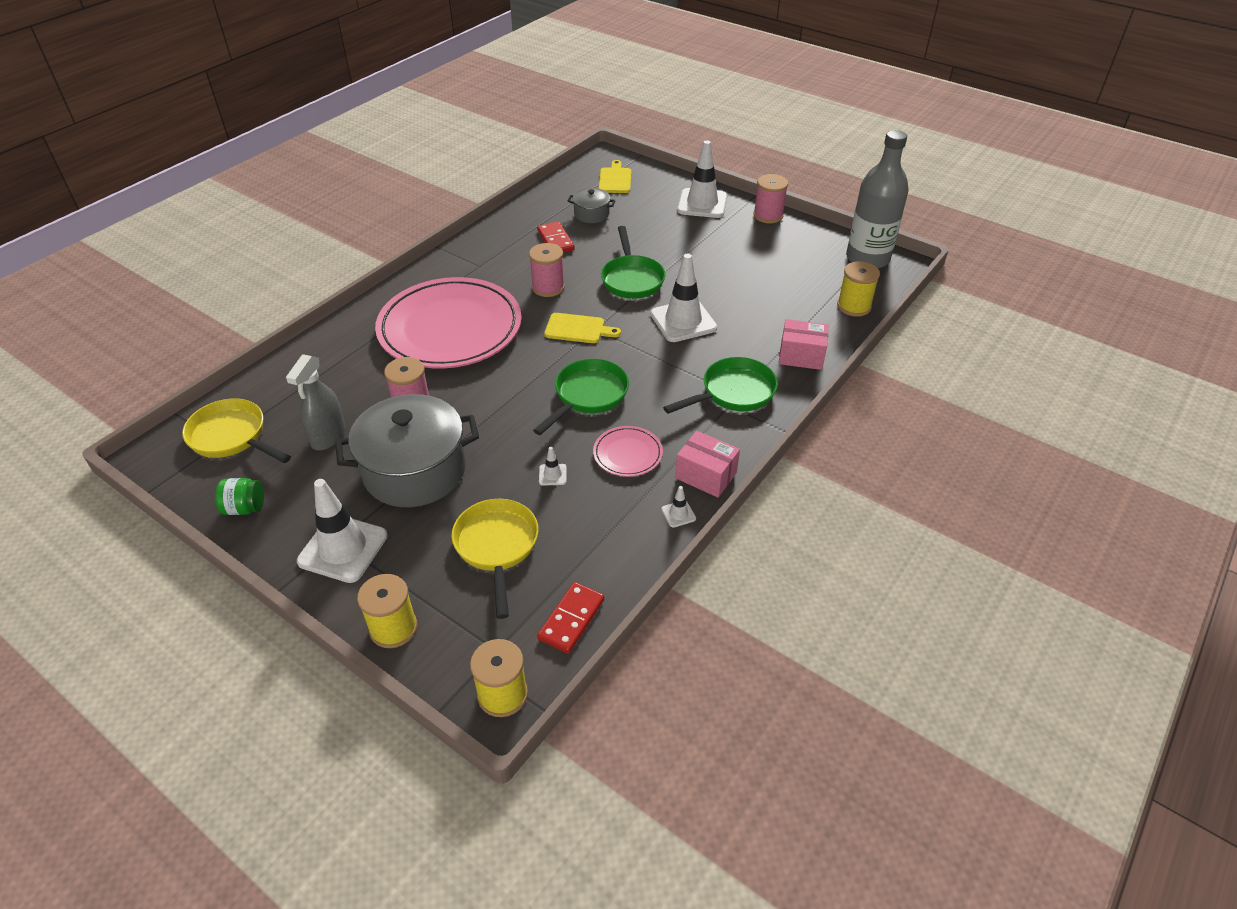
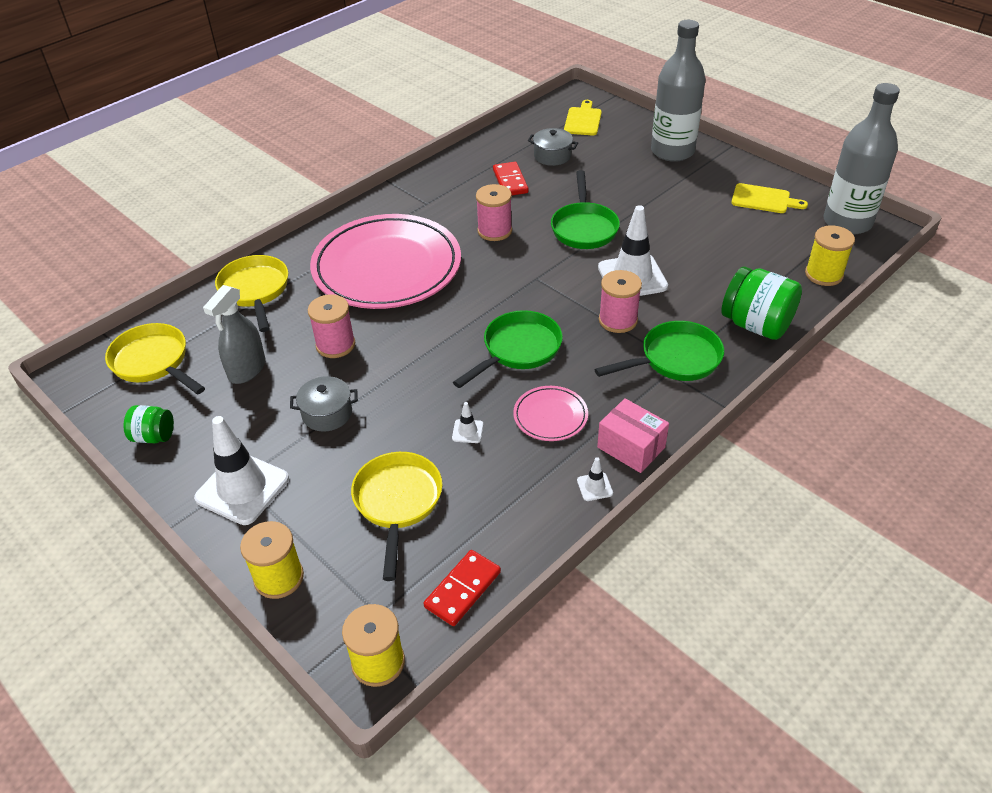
camera: 10 degrees right, 0 degrees up
grey pot [335,394,479,507] -> grey pot [290,376,358,432], size x0.47
yellow cutting board [544,313,621,343] -> yellow cutting board moved to [731,183,808,213]
white traffic cone [677,140,727,218] -> grey bottle [651,20,705,162]
pink spool [753,174,788,223] -> pink spool moved to [599,270,642,333]
pink box [779,319,829,370] -> green jar [721,267,802,340]
none -> yellow pan [215,255,288,332]

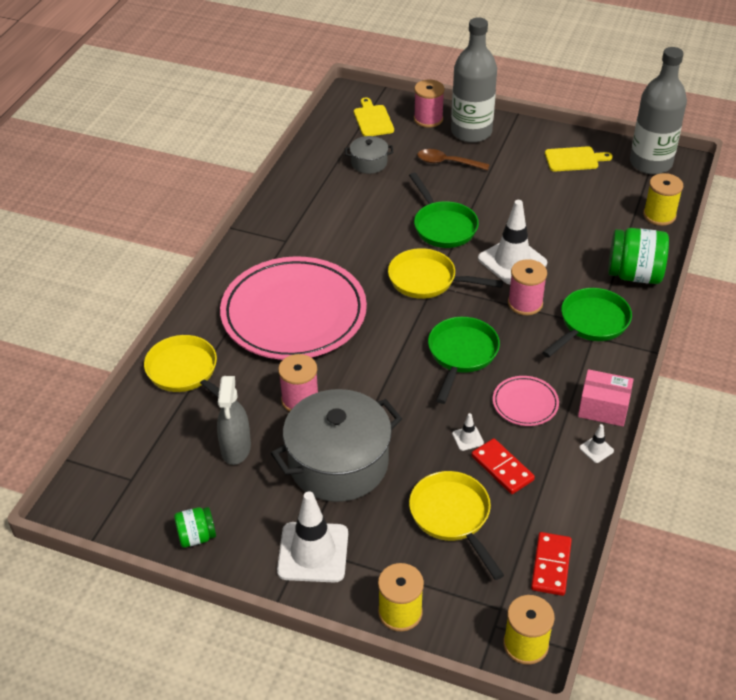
camera: 25 degrees left, 0 degrees up
yellow pan [105,323,205,394] -> yellow pan moved to [388,248,503,299]
grey pot [290,376,358,432] -> grey pot [271,389,402,502], size x2.12
pink spool [476,184,512,241] -> pink spool moved to [414,80,445,128]
red domino [493,162,529,195] -> red domino moved to [471,438,535,494]
none -> brown spoon [417,149,490,170]

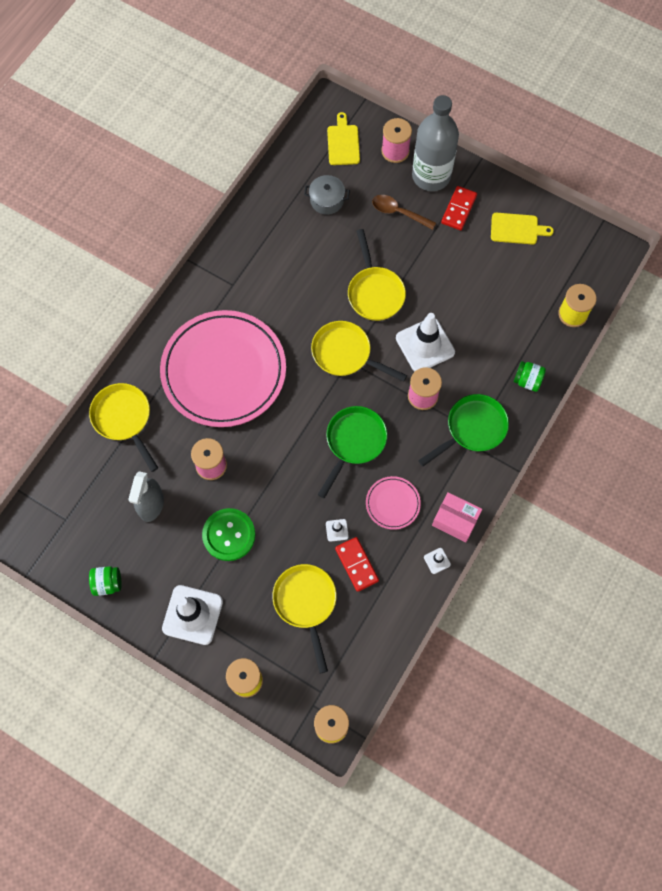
camera: 10 degrees right, 25 degrees up
grey pot [271,389,402,502] -> green button [202,508,255,561]
green pan [409,173,479,248] -> yellow pan [348,229,406,321]
red domino [531,532,572,596] -> red domino moved to [441,186,477,230]
green jar [608,228,669,284] -> green jar [513,361,546,392], size x0.55
grey bottle [630,47,687,175] -> none

